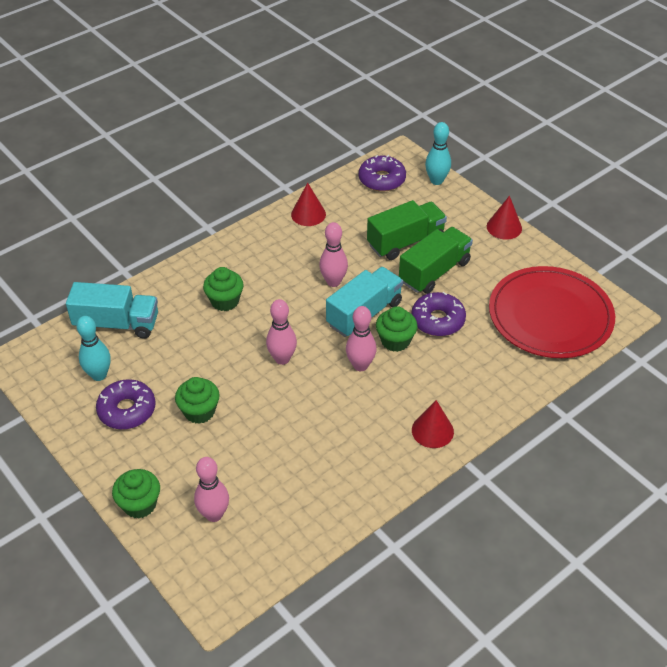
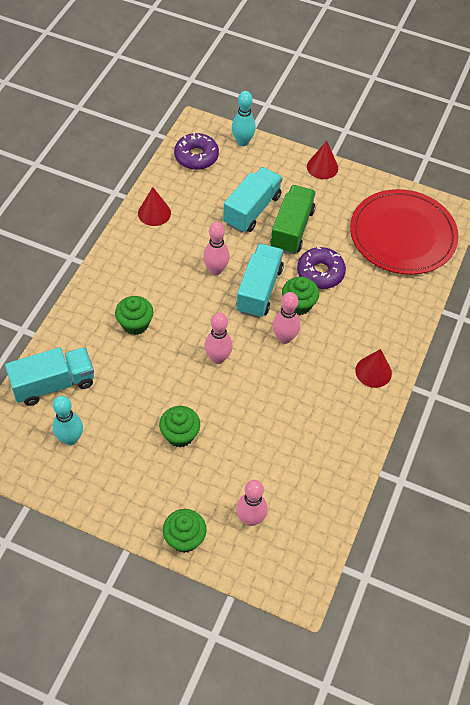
camera: 30 degrees left, 10 degrees up
purple donut [96,379,156,429] -> none
green truck [367,200,447,260] -> turquoise truck [223,167,283,233]

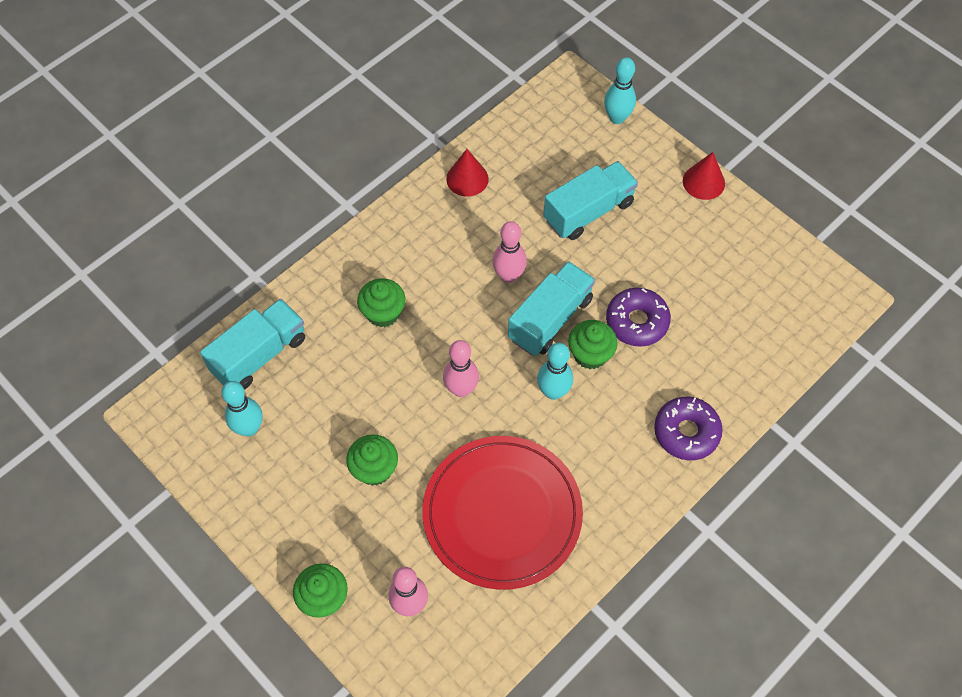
camera: 25 degrees right, 5 degrees up
turquoise truck [5,347,94,406] -> turquoise truck turned 45 degrees counterclockwise [200,299,305,390]
purple donut [174,132,219,170] -> purple donut moved to [654,397,723,460]
green truck [270,185,316,255] -> none
pink bowling pin [273,292,300,344] -> turquoise bowling pin [537,343,573,400]
red plate [350,189,459,275] -> red plate moved to [423,436,583,590]
red cone [355,349,392,388] -> none

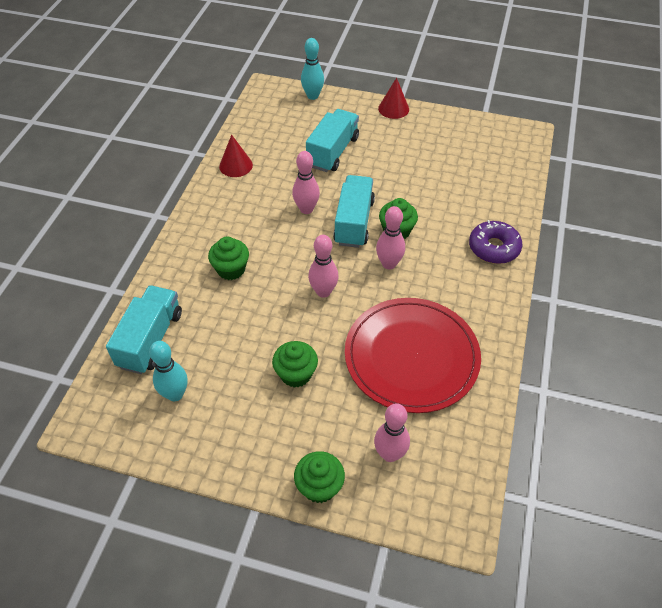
camera: 30 degrees left, 10 degrees down
turquoise bowling pin [537,343,573,400] -> pink bowling pin [376,206,405,270]
purple donut [606,288,671,347] -> none

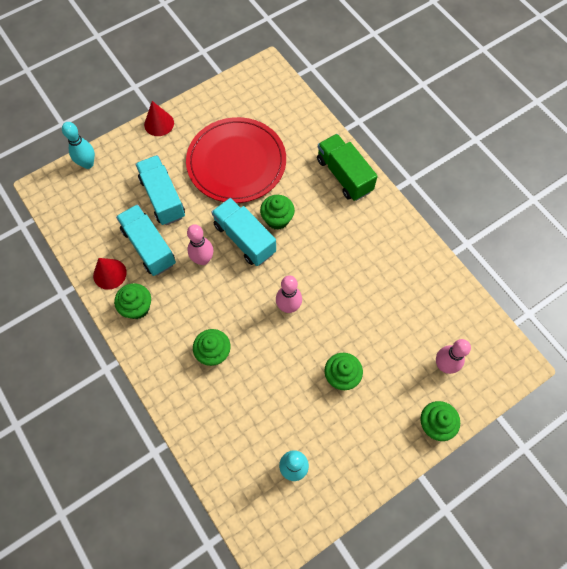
camera: 50 degrees left, 15 degrees up
turquoise truck [106,285,182,374] -> turquoise truck moved to [116,204,176,276]
red plate [345,298,481,413] -> red plate moved to [186,117,286,203]
pink bowling pin [376,206,405,270] -> none
purple donut [469,220,523,264] -> green truck [317,134,378,201]
none -> green cupcake [114,283,151,319]

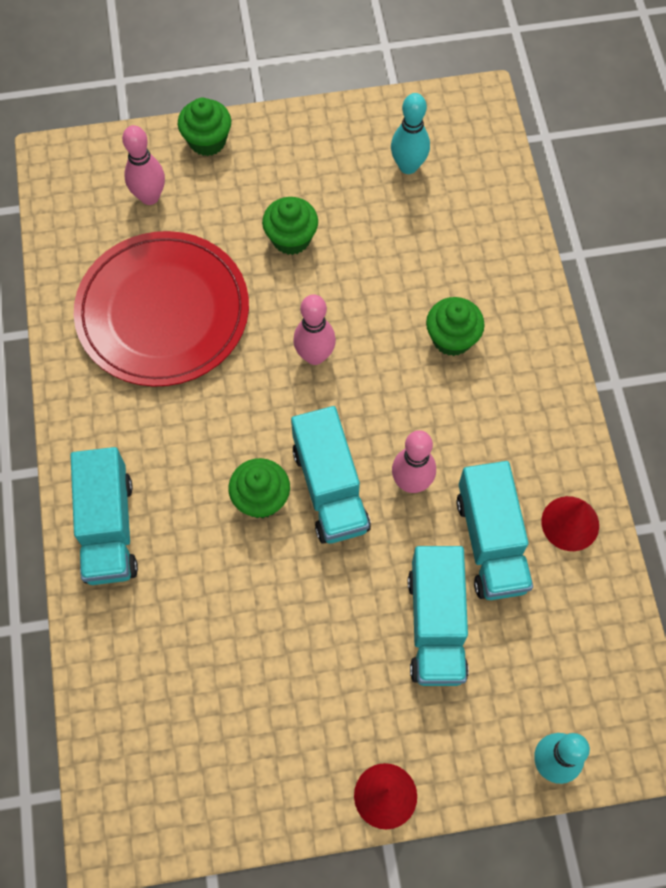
camera: 155 degrees left, 0 degrees up
green cupcake [114,283,151,319] -> none
red plate [186,117,286,203] -> red plate moved to [74,231,249,387]
green truck [317,134,378,201] -> turquoise truck [70,447,138,585]

